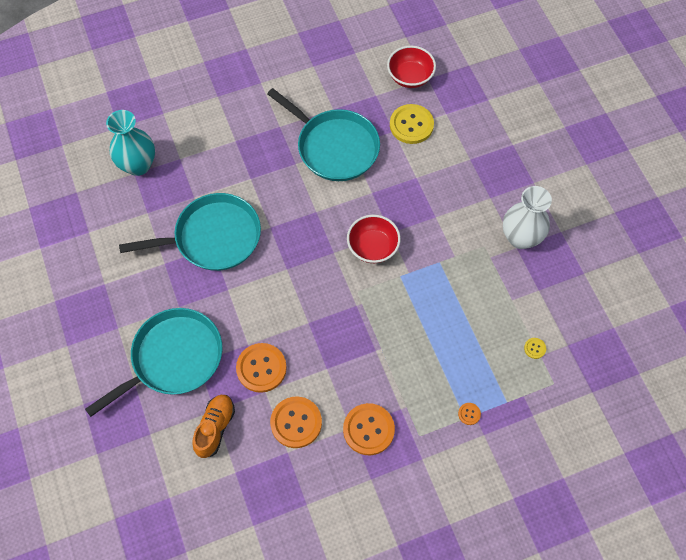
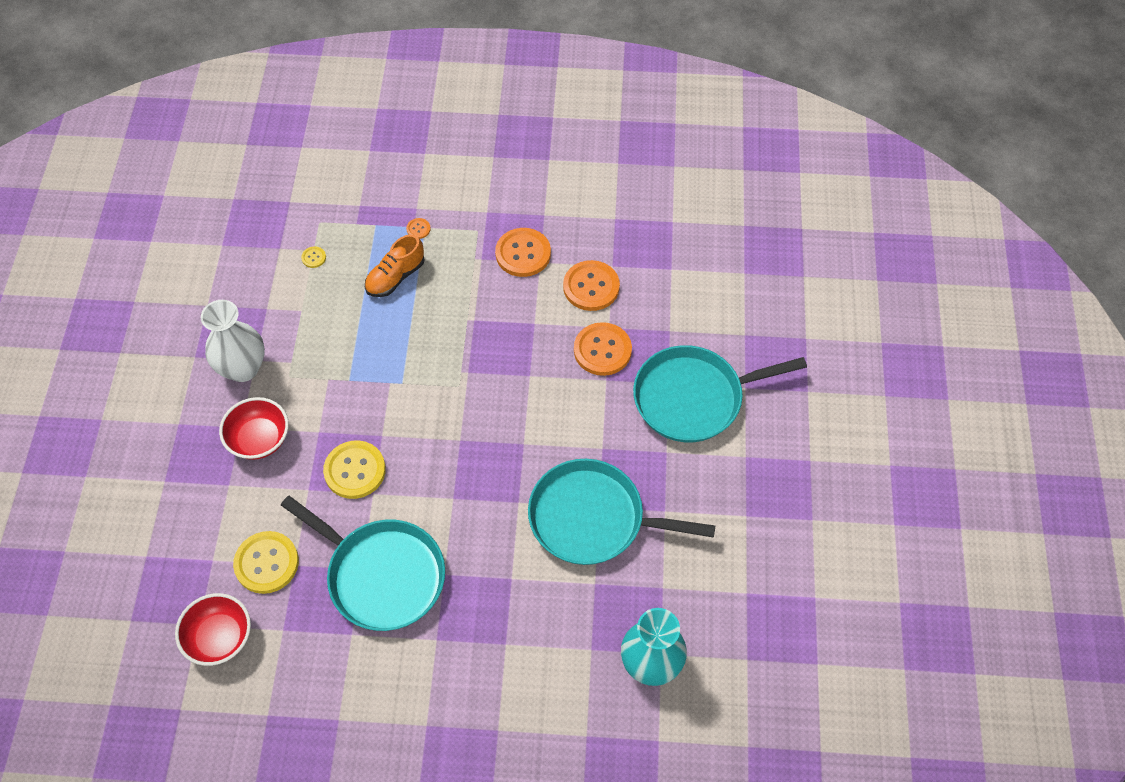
camera: 155 degrees left, 5 degrees down
orange shoe [192,395,235,458] -> orange shoe moved to [365,234,425,297]
turquoise pan [267,88,380,181] -> turquoise pan turned 150 degrees clockwise [281,496,445,631]
red bowl [347,215,401,263] -> red bowl moved to [219,397,289,460]
none -> yellow button [323,440,386,499]

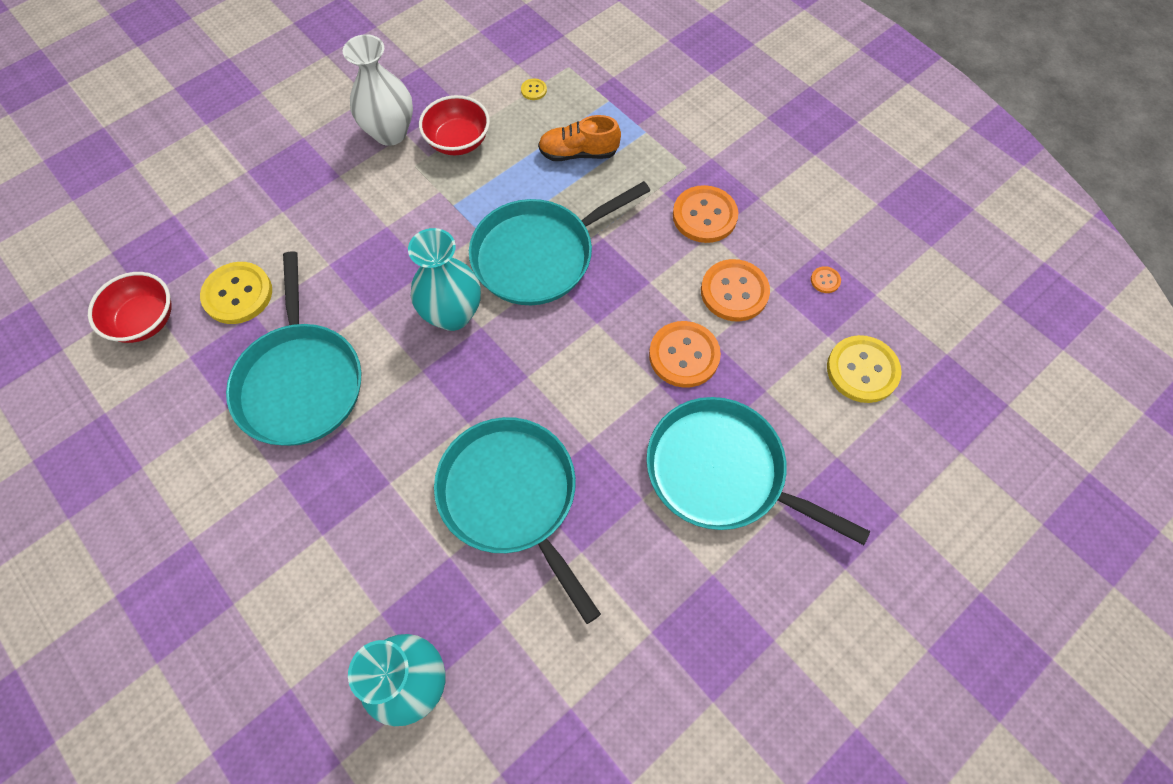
camera: 45 degrees right, 5 degrees up
red bowl [219,397,289,460] -> red bowl moved to [419,95,490,155]
yellow button [323,440,386,499] -> yellow button moved to [827,335,902,403]
orange button [406,218,431,239] -> orange button moved to [811,266,841,293]
none -> turquoise vase [408,228,481,331]
none -> turquoise pan [469,181,650,305]

